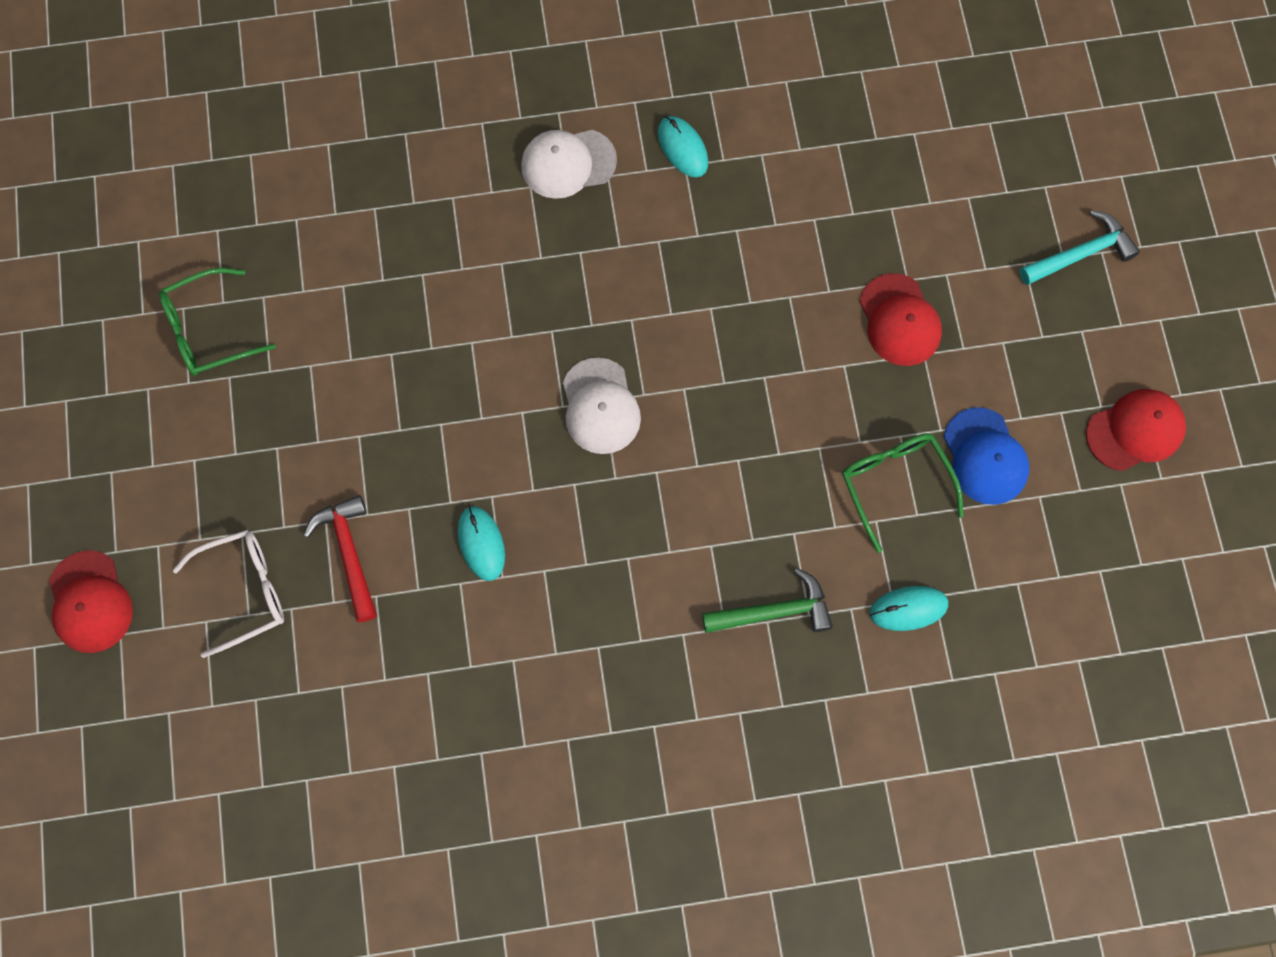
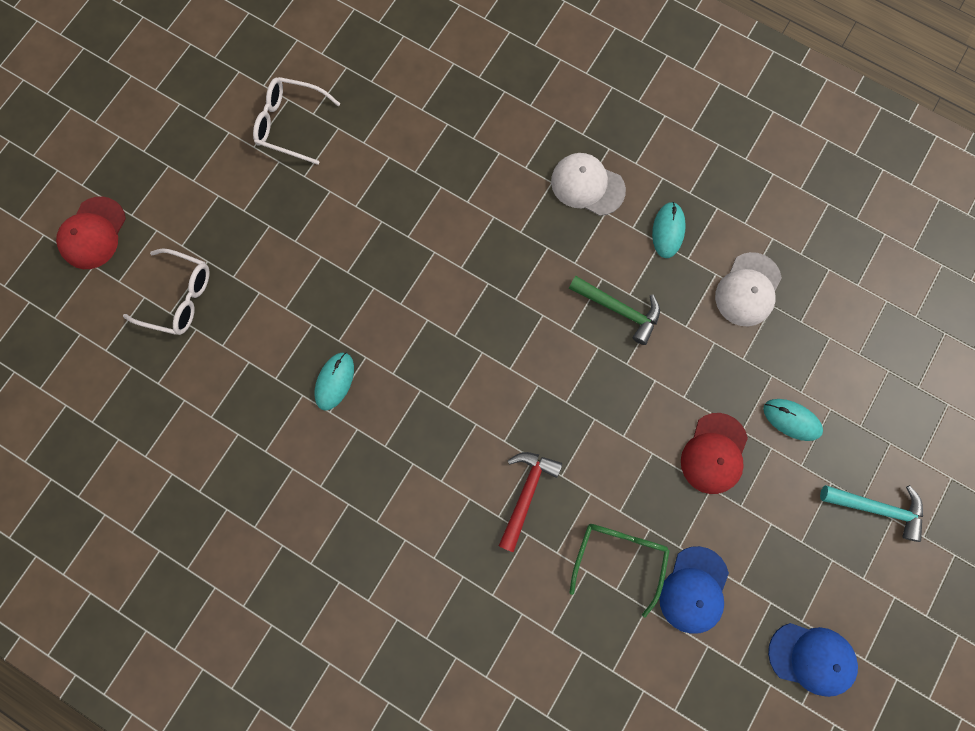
camera: 40 degrees right, 5 degrees up
green glasses [159,268,276,376] -> white glasses [253,77,340,165]
red hammer [304,495,377,622] -> red hammer moved to [499,452,562,552]
white cap [563,358,641,454] -> white cap moved to [715,252,782,326]
green hammer [702,568,833,633] -> green hammer moved to [568,276,660,345]
turquoise mouse [870,586,948,631] -> turquoise mouse moved to [763,399,823,441]
red cap [1086,389,1186,471] -> blue cap [768,623,858,697]

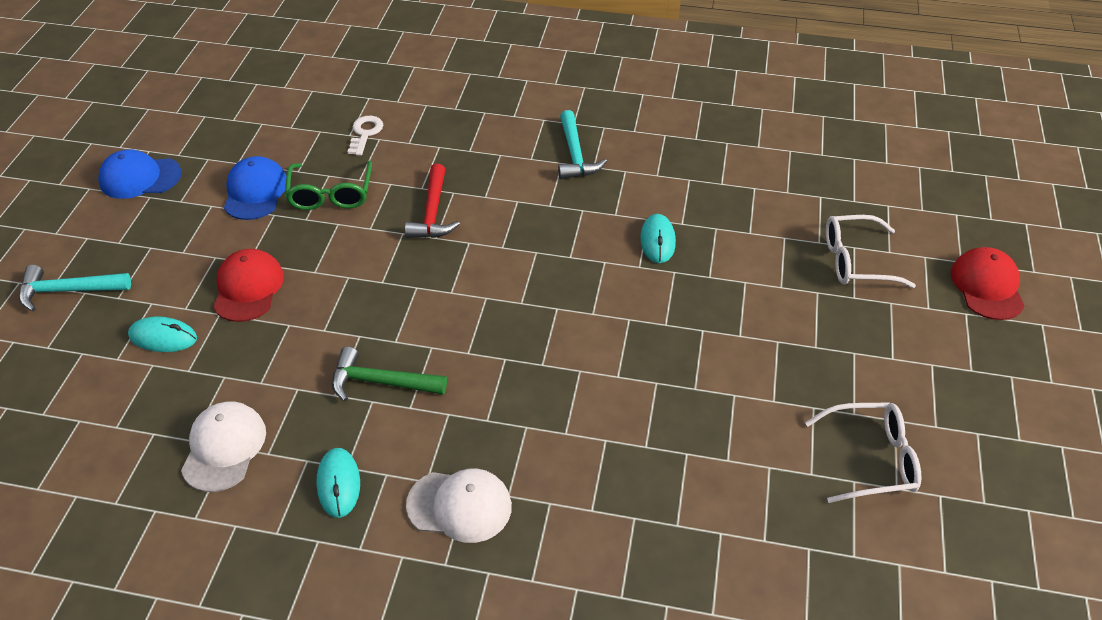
camera: 160 degrees right, 30 degrees down
none -> white key [347,116,383,156]
none -> turquoise hammer [558,110,607,179]

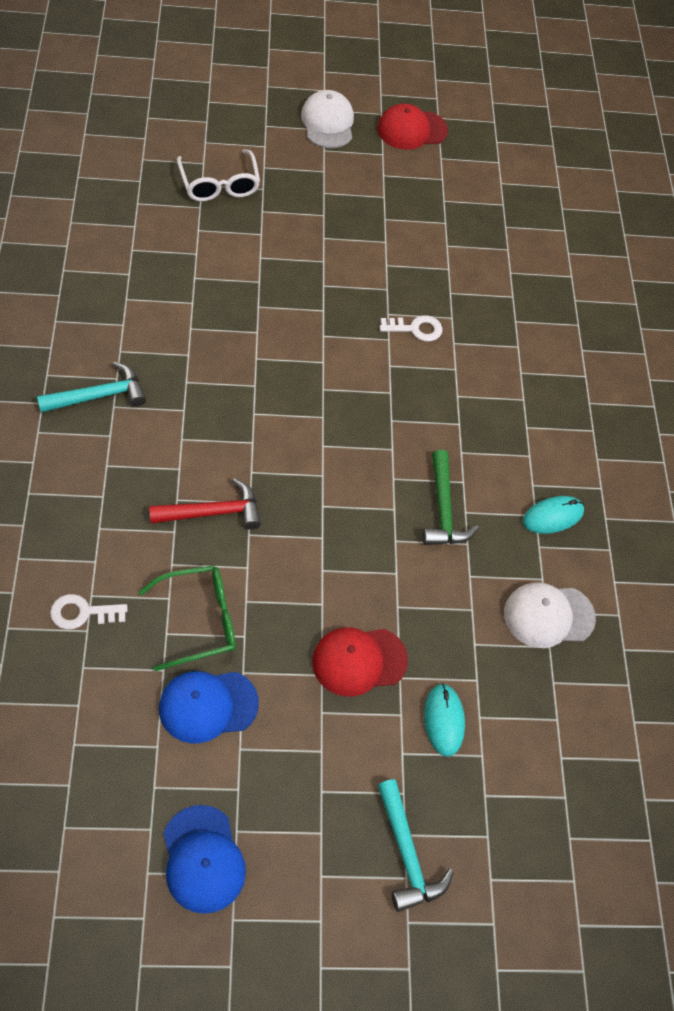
camera: 110 degrees left, 10 degrees up
white cap [406,469,512,543] -> white cap moved to [301,90,354,148]
turquoise mouse [640,214,676,263] -> none
white glasses [805,402,921,503] -> none
red cap [951,247,1024,320] -> red cap moved to [377,104,448,149]
none -> white key [380,315,443,341]

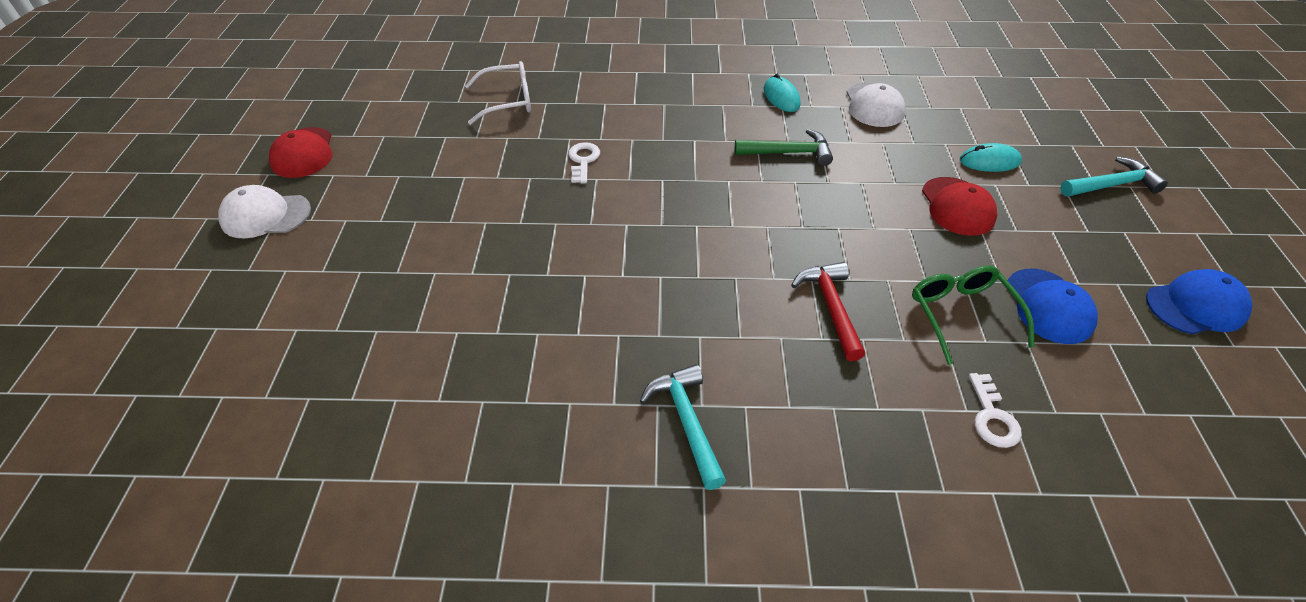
camera: 80 degrees left, 10 degrees down
white glasses [177,149,260,201] -> white glasses moved to [465,61,531,125]

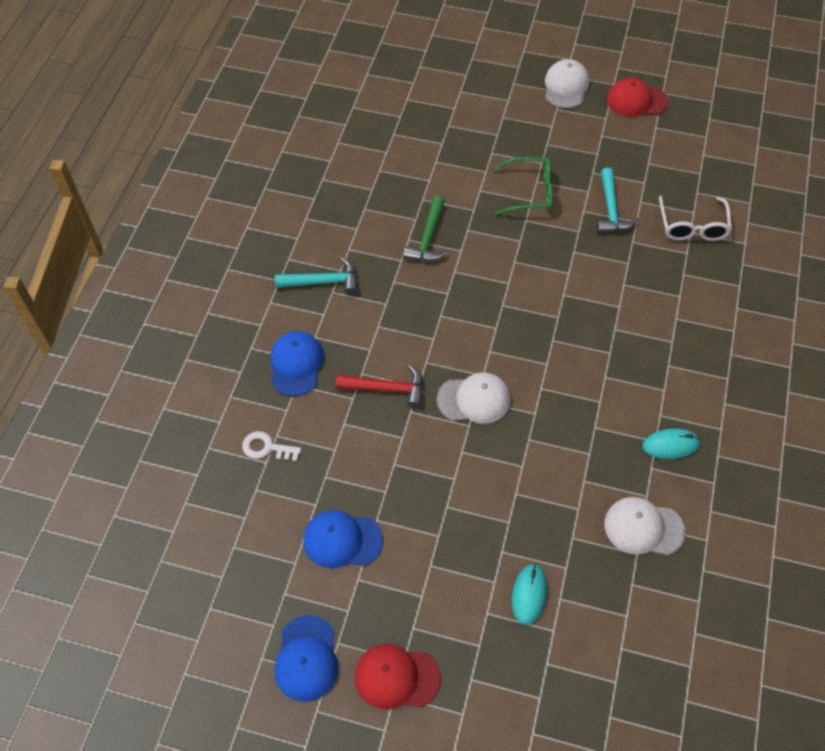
camera: 105 degrees right, 10 degrees up
white key [568,142,600,183] -> none
green hammer [735,129,833,166] -> green hammer moved to [403,196,448,261]
green glasses [912,266,1035,365] -> green glasses moved to [493,157,553,215]
red cap [922,177,997,236] -> red cap moved to [355,644,441,709]
turquoise hammer [1060,156,1168,196] -> turquoise hammer moved to [597,168,638,233]
none -> blue cap [271,331,324,396]
none -> white cap [437,372,511,424]

